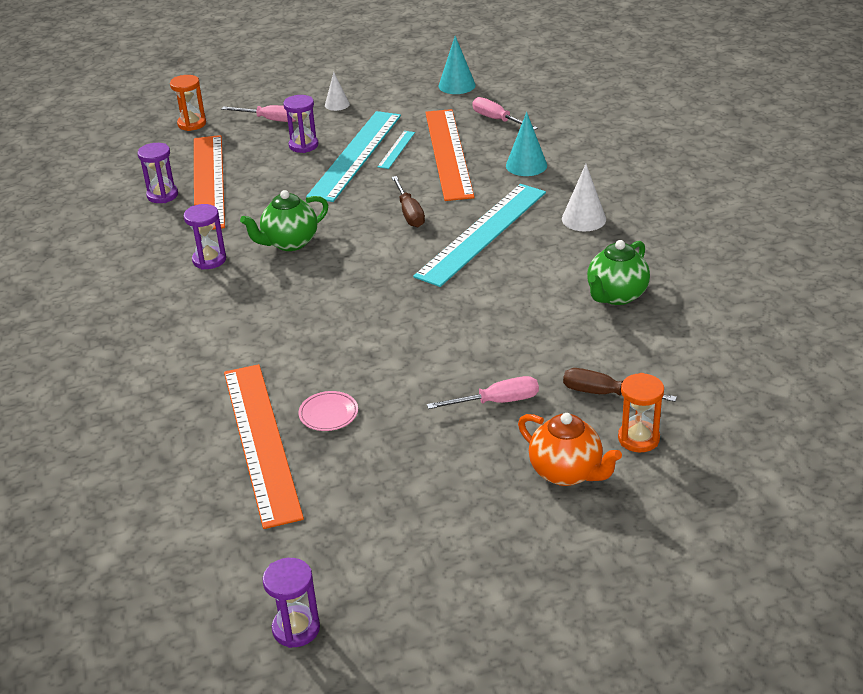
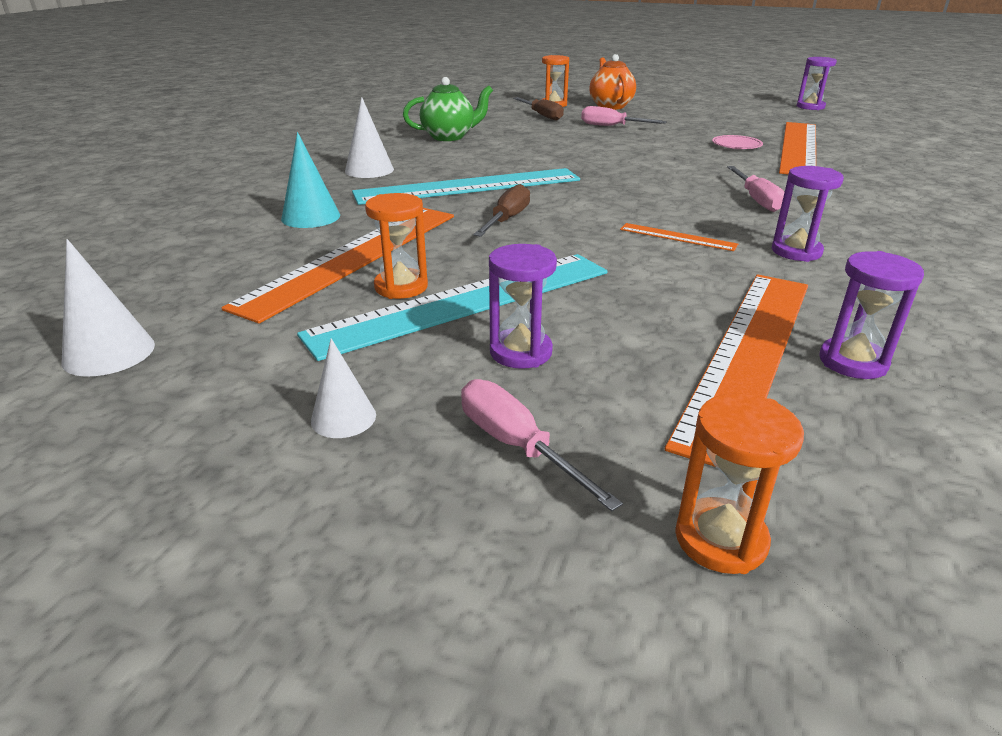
camera: 145 degrees left, 5 degrees down
green teapot [240,190,328,251] -> orange ruler [620,223,738,251]
turquoise ruler [377,131,415,169] -> orange hourglass [365,193,428,299]
turquoise cone [439,36,476,94] -> white cone [62,239,155,376]
pink screwdriver [472,97,538,130] -> pink screwdriver moved to [727,166,785,212]

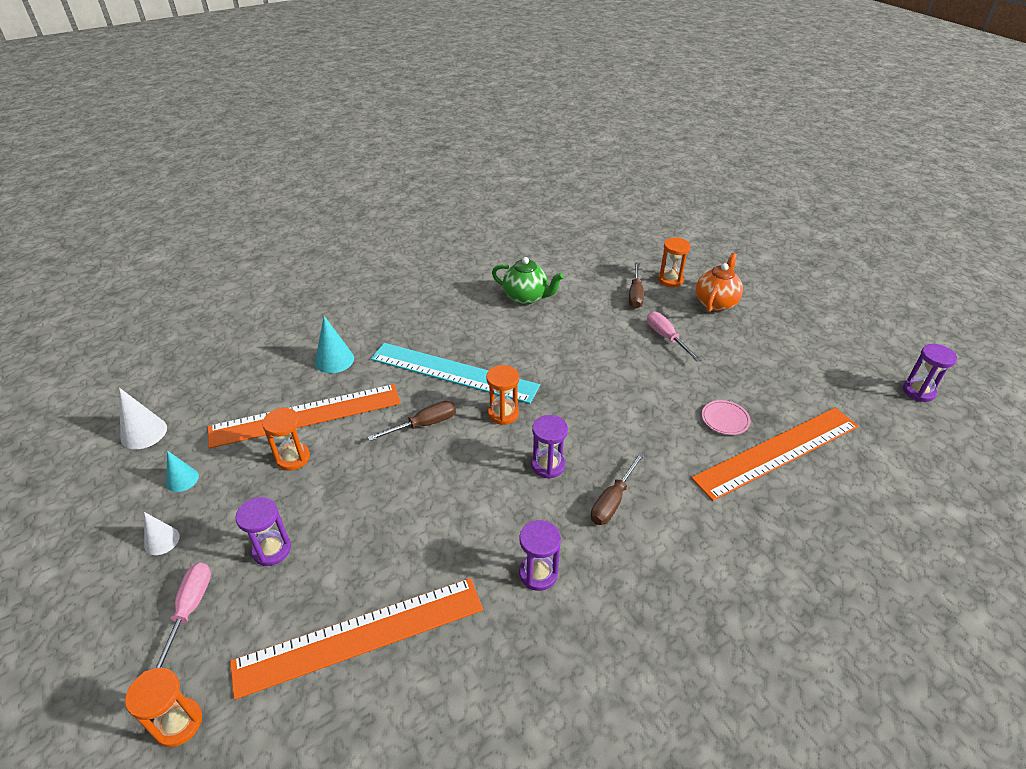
camera: 40 degrees right, 10 degrees up
turquoise ruler [297,254,608,361] -> none
white cone [345,97,394,178] -> none
orange ruler [620,223,738,251] -> none
pink screwdriver [727,166,785,212] -> brown screwdriver [591,452,644,525]
purple hourglass [819,251,924,379] -> purple hourglass moved to [531,415,568,479]
none -> turquoise cone [166,450,199,492]
none -> orange hourglass [486,365,519,425]

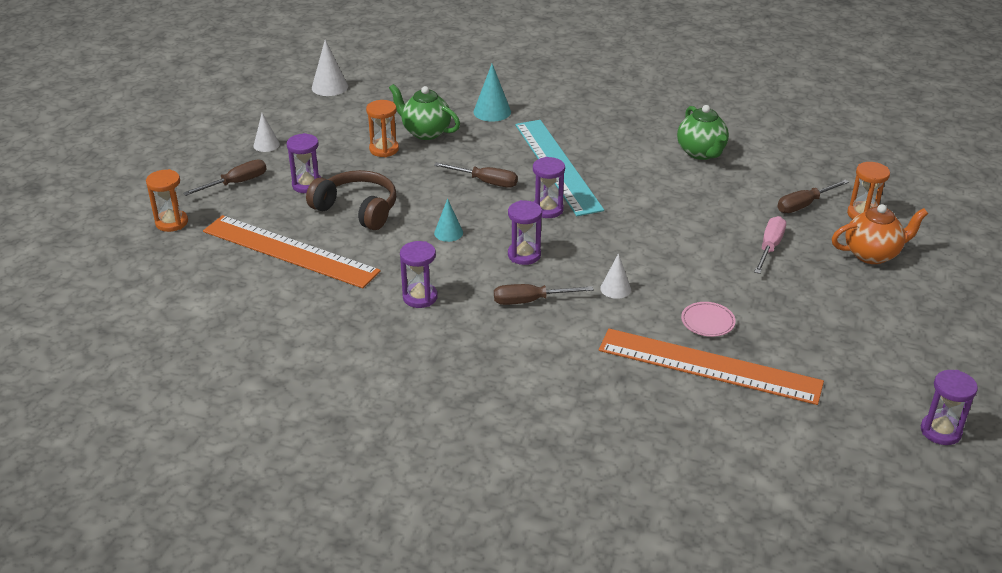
camera: 50 degrees right, 5 degrees down
pink screwdriver [154,562,211,668] -> brown screwdriver [183,159,266,196]
turquoise cone [166,450,199,492] -> turquoise cone moved to [434,198,463,242]
orange ruler [208,384,401,449] -> green teapot [389,84,460,140]
orange hourglass [486,365,519,425] -> purple hourglass [533,157,565,218]
none -> brown headphones [306,170,396,230]
none -> white cone [600,253,631,299]

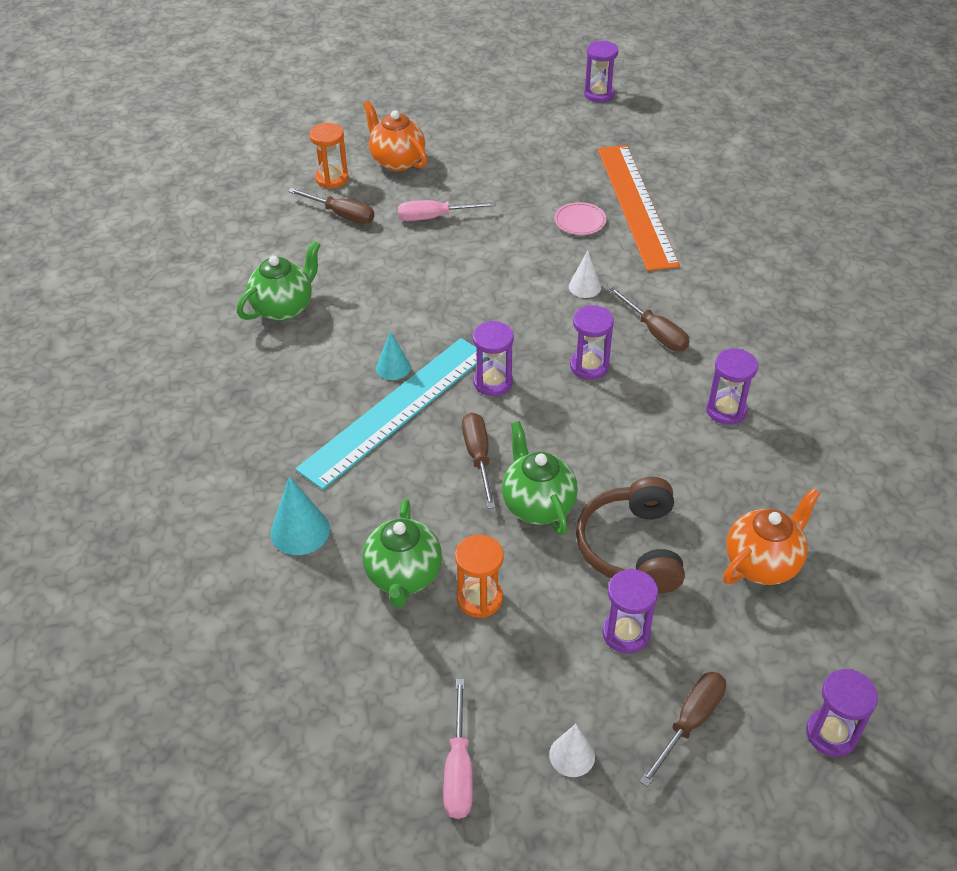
camera: 120 degrees left, 10 degrees up
orange hourglass [146,169,188,232] -> purple hourglass [806,669,878,757]
brown screwdriver [183,159,266,196] -> brown screwdriver turned 105 degrees clockwise [640,672,726,787]
orange ruler [203,215,381,288] -> orange teapot [723,488,820,585]
white cone [312,40,348,96] -> none
turquoise cone [434,198,463,242] -> turquoise cone moved to [376,331,411,380]
none -> pink screwdriver [443,679,473,819]
none -> green teapot [502,421,578,535]

